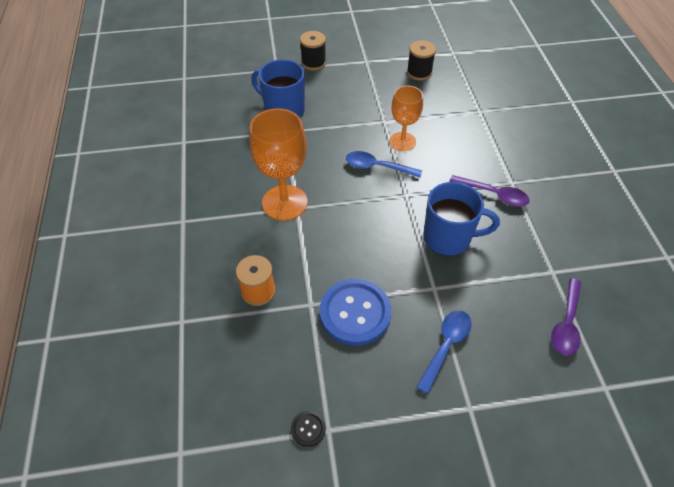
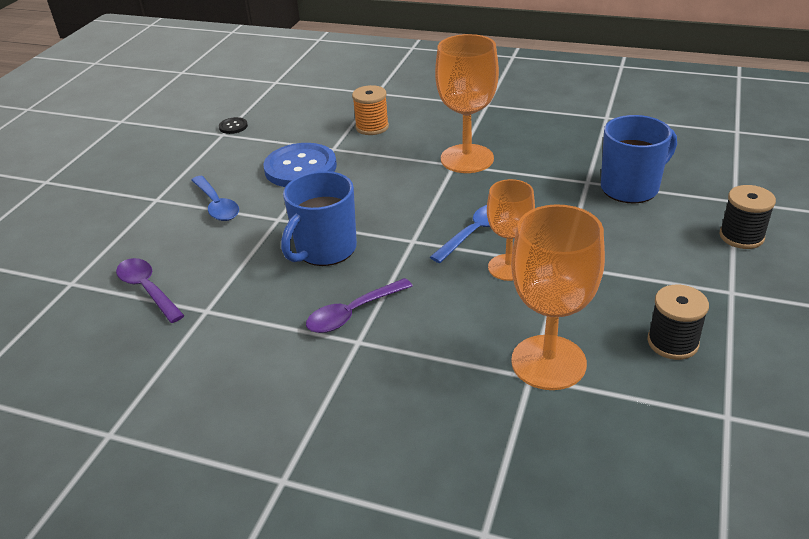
camera: 120 degrees right, 15 degrees down
none -> orange goblet [511,204,605,390]

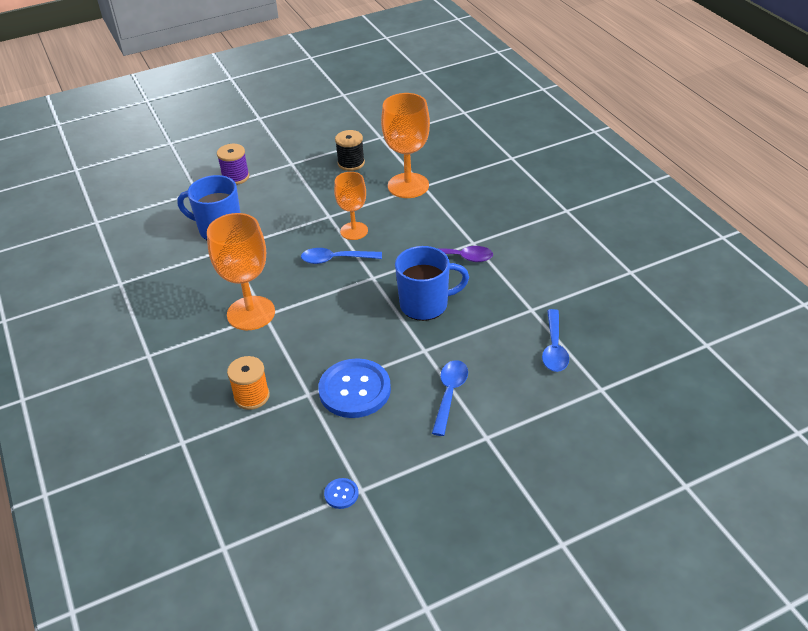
camera: 135 degrees left, 5 degrees up
purple spoon [116,258,185,323] -> blue spoon [542,309,569,372]
black button [219,117,248,134] -> blue button [324,478,359,509]
black spool [719,185,776,249] -> purple spool [217,144,249,185]

